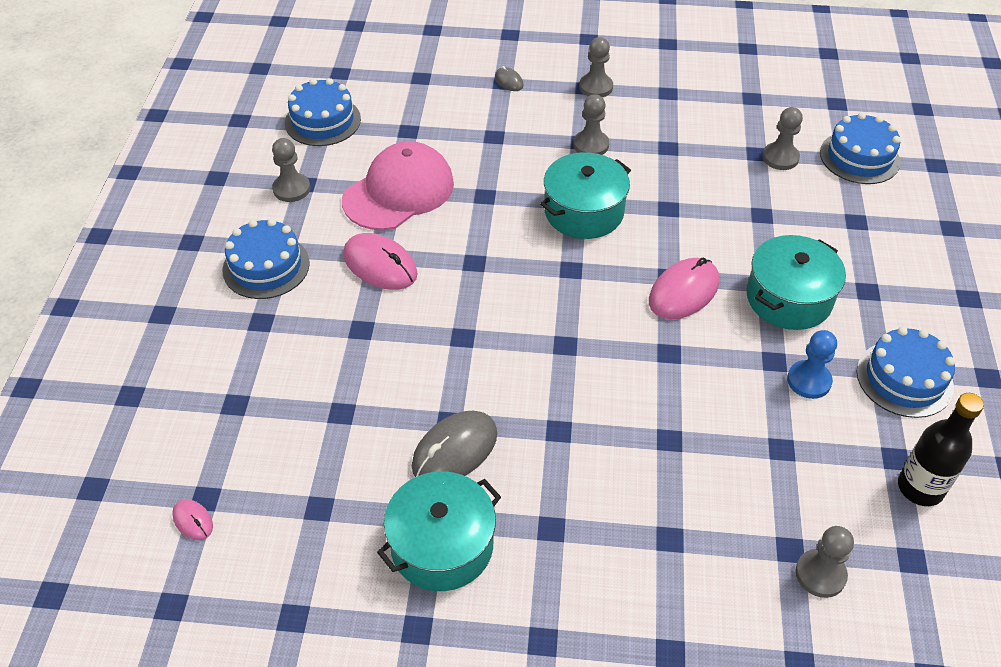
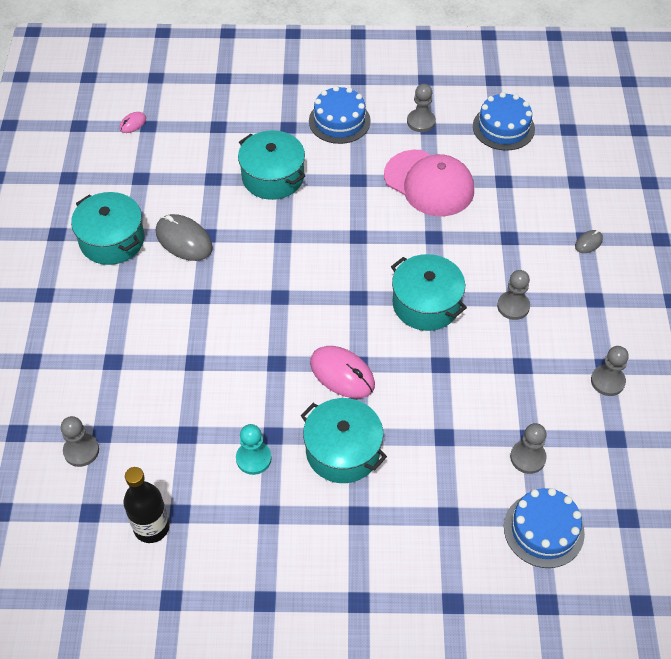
camera: 85 degrees right, 5 degrees up
pink mouse [343,233,418,290] -> none
grey pawn [579,37,613,97] -> grey pawn moved to [591,346,629,396]
blue pawn [787,330,837,399] -> turquoise pawn [236,424,272,475]
blue cake [857,327,956,418] -> none
none -> turquoise pot [238,130,305,200]

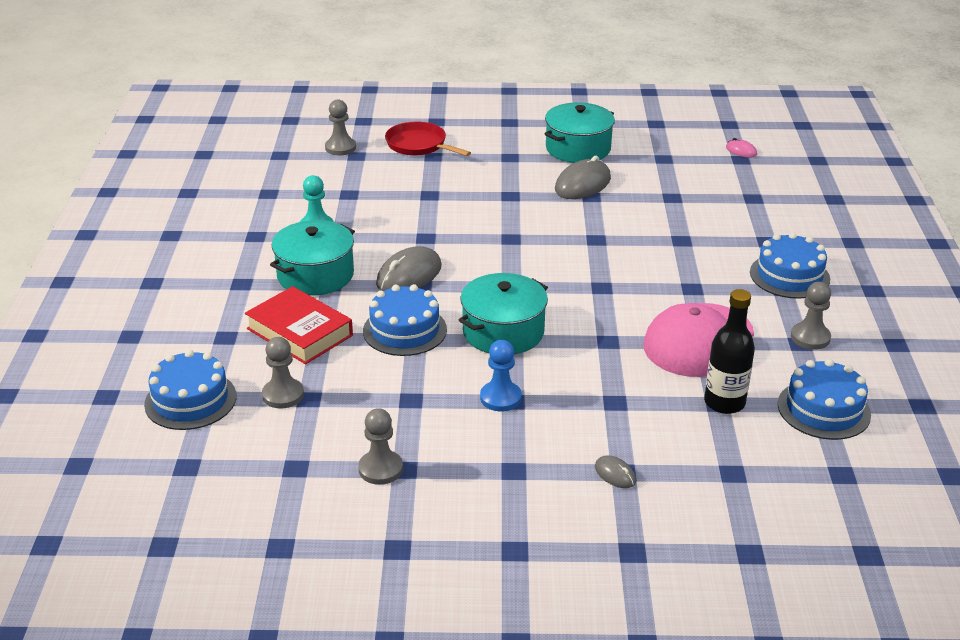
camera: 90 degrees right, 20 degrees down
black bottle [123,467,170,543] -> black bottle moved to [704,289,755,414]
turquoise pot [238,130,305,200] -> none
pink mouse [310,346,375,398] -> grey mouse [376,246,441,291]
grey pawn [497,270,530,320] -> blue pawn [480,340,522,411]
none -> red book [245,286,353,364]
none -> blue cake [363,284,447,356]
none -> red pan [385,121,471,156]

